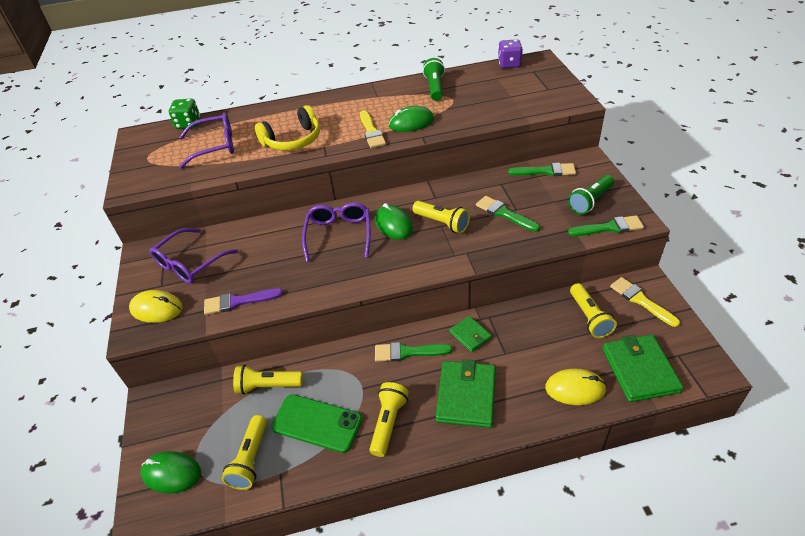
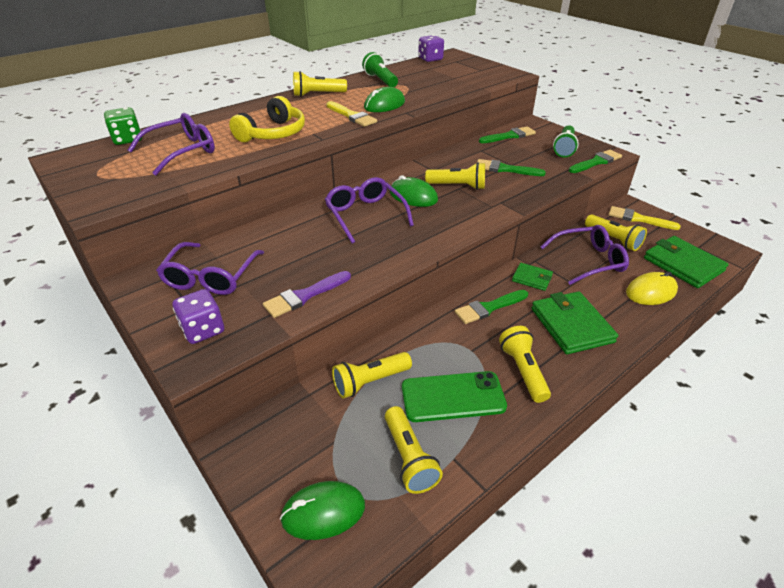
camera: 30 degrees left, 5 degrees down
yellow mouse [129,290,183,323] -> purple dice [173,289,224,344]
none -> yellow flashlight [293,71,347,97]
none -> purple glasses [540,225,629,285]

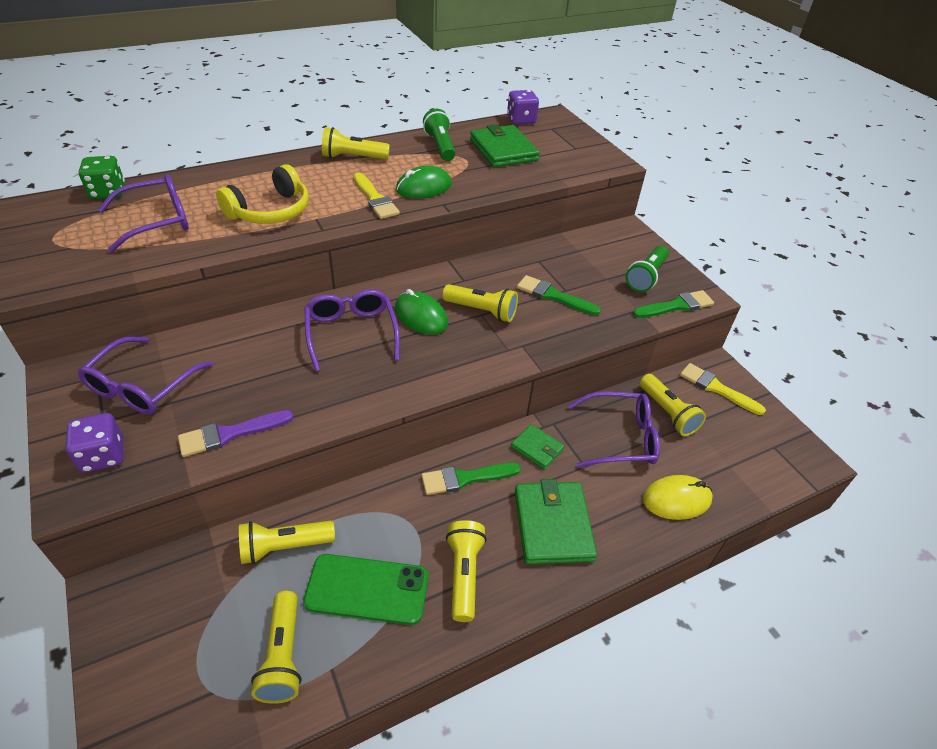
camera: 10 degrees right, 5 degrees up
green mouse [280,481,365,540] -> none
green brush [479,126,536,143] -> none
green wallet [644,236,729,288] -> green wallet moved to [470,124,540,167]

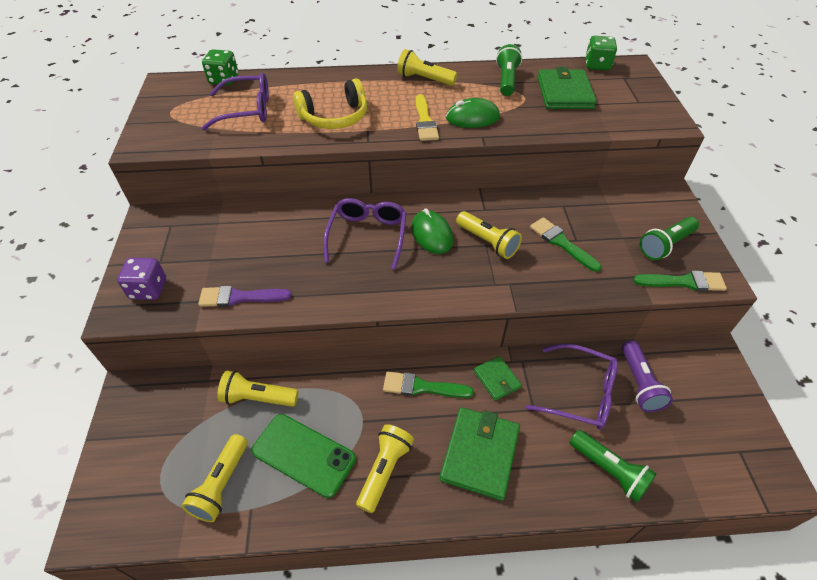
camera: 25 degrees right, 5 degrees up
purple glasses [78,337,213,415] -> none
purple dice [507,90,539,125] -> green dice [585,36,617,70]
yellow flashlight [640,374,706,436] -> purple flashlight [622,340,673,412]
yellow mouse [643,475,713,520] -> green flashlight [570,430,657,503]
yellow brush [680,363,766,415] -> none

